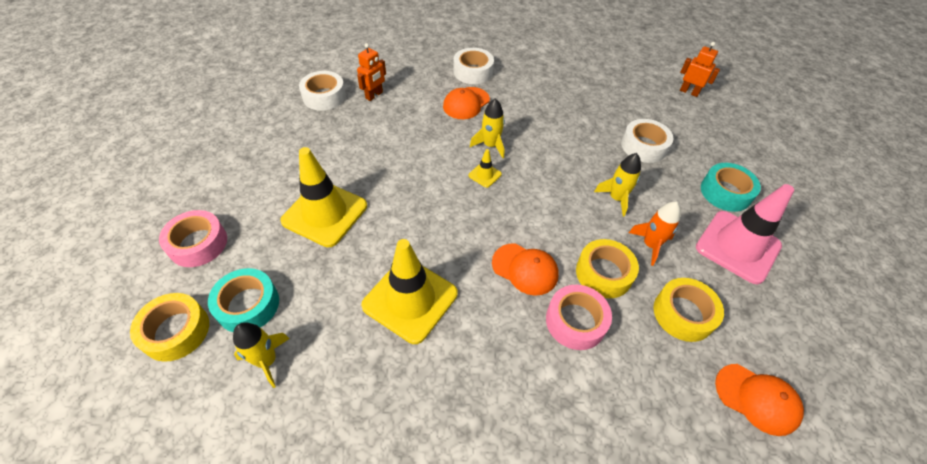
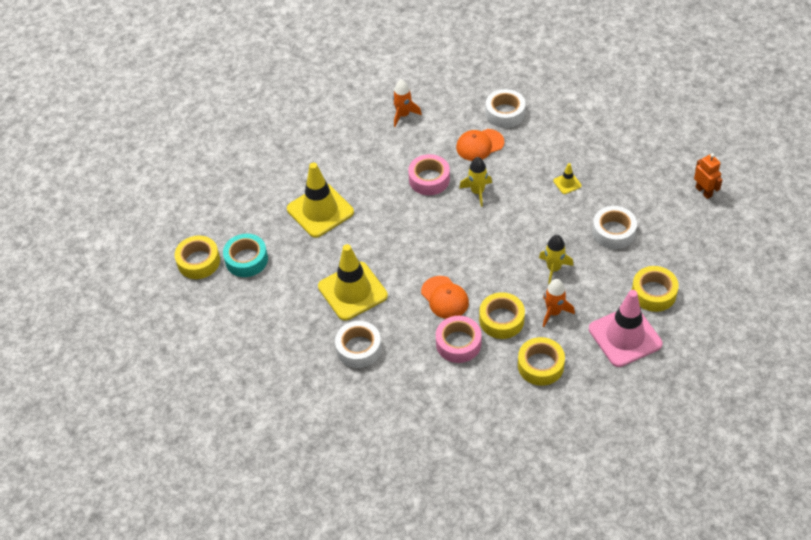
camera: 30 degrees right, 0 degrees up
pink tape [159,210,227,267] -> pink tape moved to [408,154,450,195]
yellow rocket [233,322,290,388] -> none
white tape [299,71,346,111] -> white tape moved to [335,321,382,368]
orange robot [357,43,386,101] -> orange rocket [393,80,422,127]
yellow traffic cone [468,149,502,188] -> yellow traffic cone moved to [553,163,582,194]
turquoise tape [701,163,761,212] -> yellow tape [632,266,679,312]
orange cap [715,364,804,436] -> none

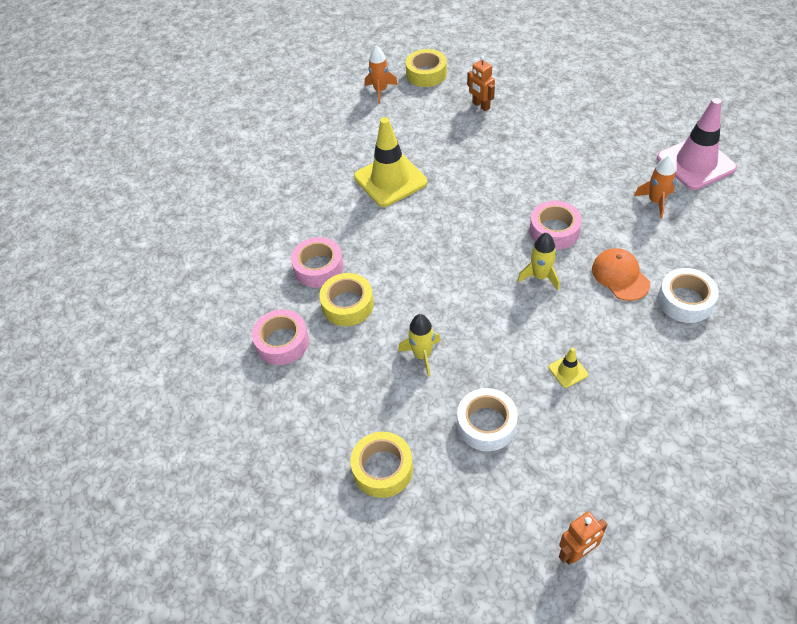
camera: 90 degrees right, 0 degrees up
turquoise tape [223,234,268,277] -> none
yellow traffic cone [287,163,354,238] -> none
white tape [335,321,382,368] -> none
orange cap [421,276,469,319] -> none
yellow tape [518,337,565,386] -> pink tape [252,309,309,365]
orange rocket [543,279,575,327] -> orange rocket moved to [365,45,398,103]
pink traffic cone [589,290,662,367] -> pink traffic cone moved to [657,98,737,190]
none -> orange robot [467,56,495,111]

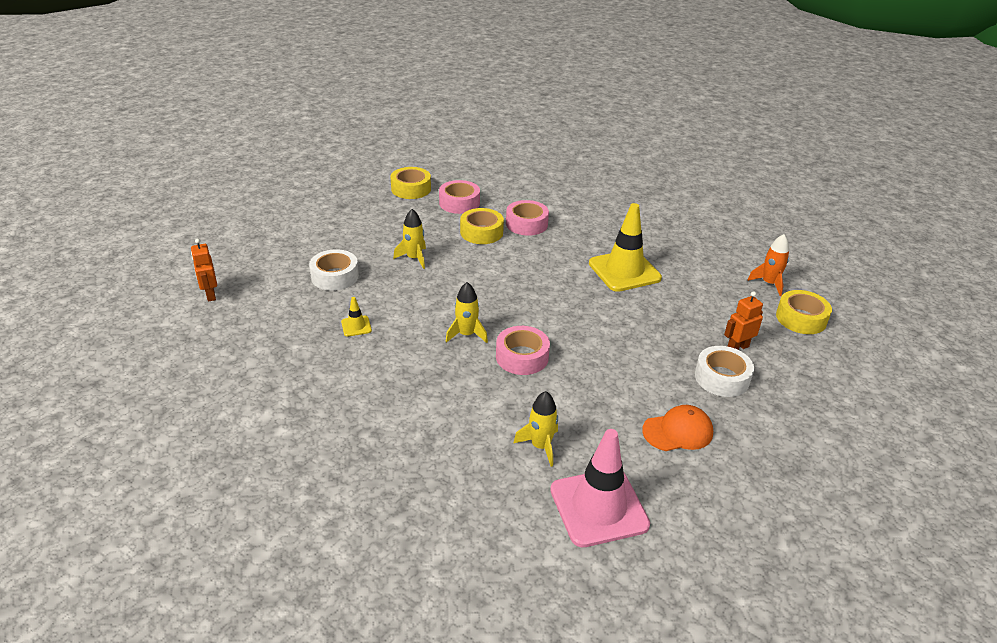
camera: 95 degrees right, 15 degrees down
yellow tape [350,432,413,498] -> yellow tape moved to [391,167,431,199]
orange cap [592,248,650,301] -> orange cap moved to [642,405,713,451]
orange rocket [634,155,676,218] -> yellow rocket [513,391,558,467]
white tape [658,268,719,323] -> white tape moved to [695,346,754,397]

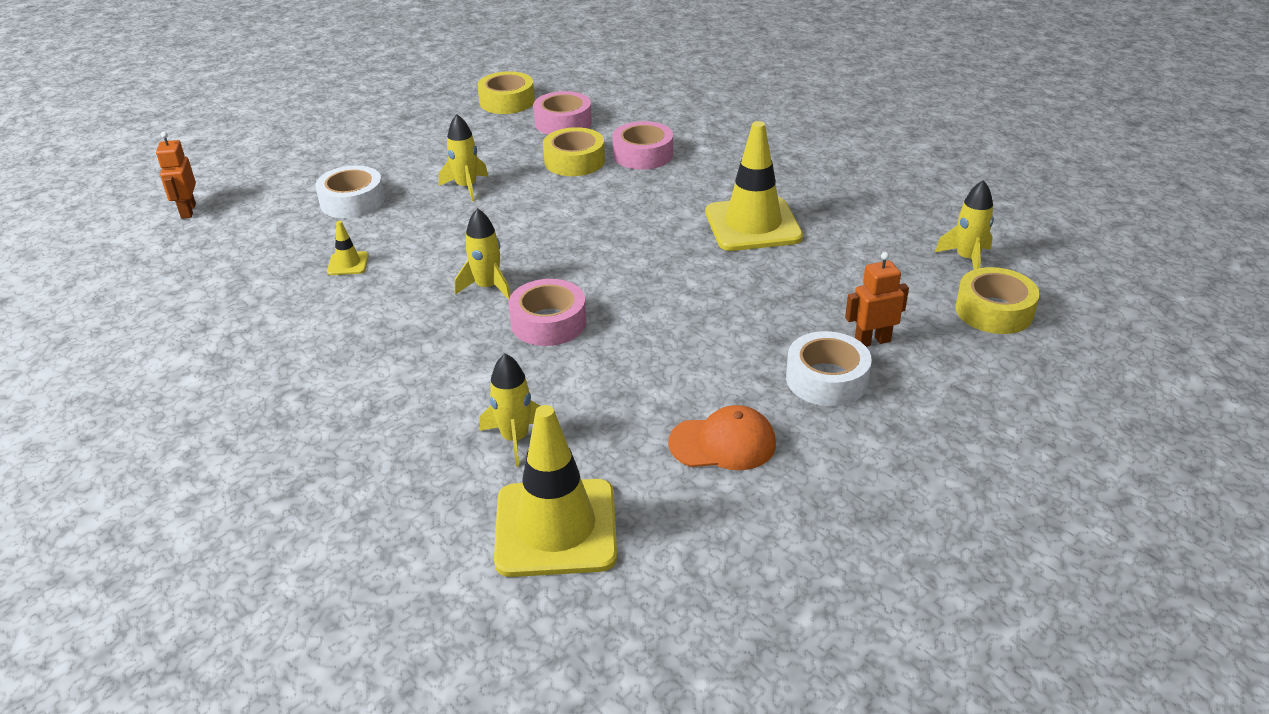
camera: 15 degrees right, 0 degrees up
pink traffic cone [550,429,650,547] -> yellow traffic cone [494,405,617,577]
orange rocket [747,234,789,296] -> yellow rocket [935,180,994,270]

